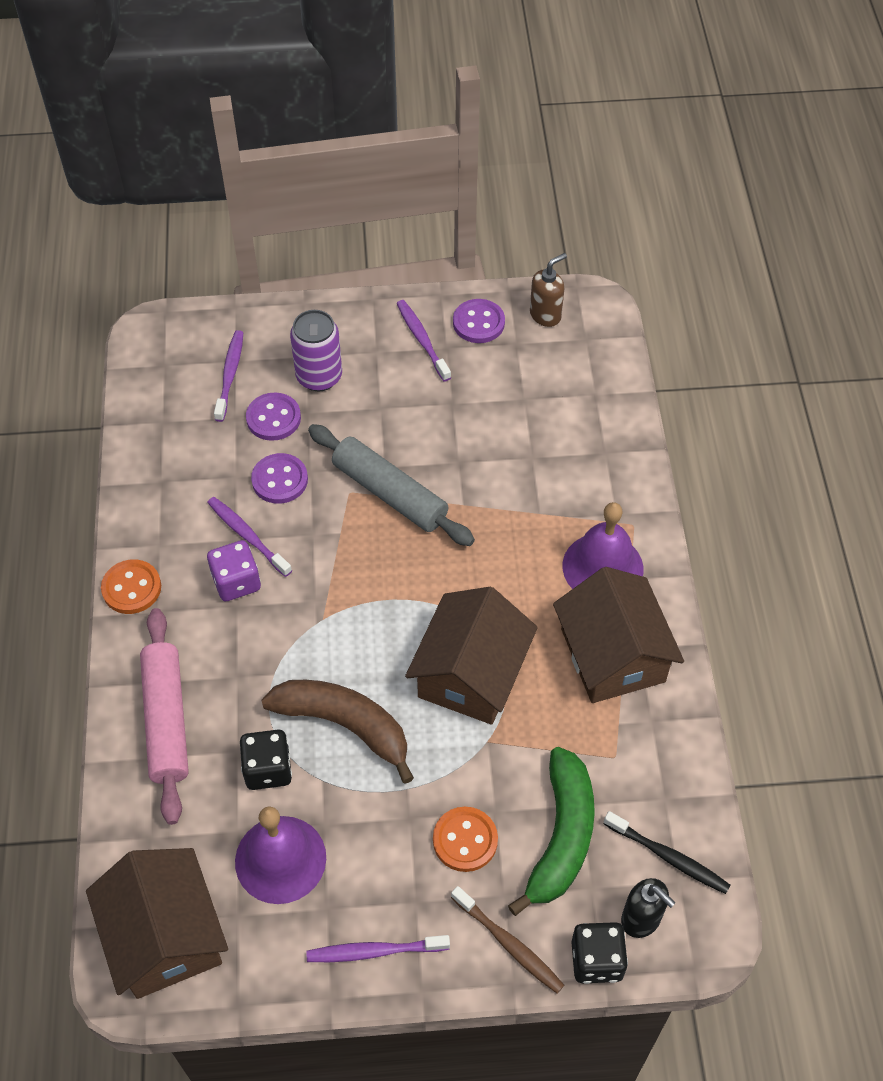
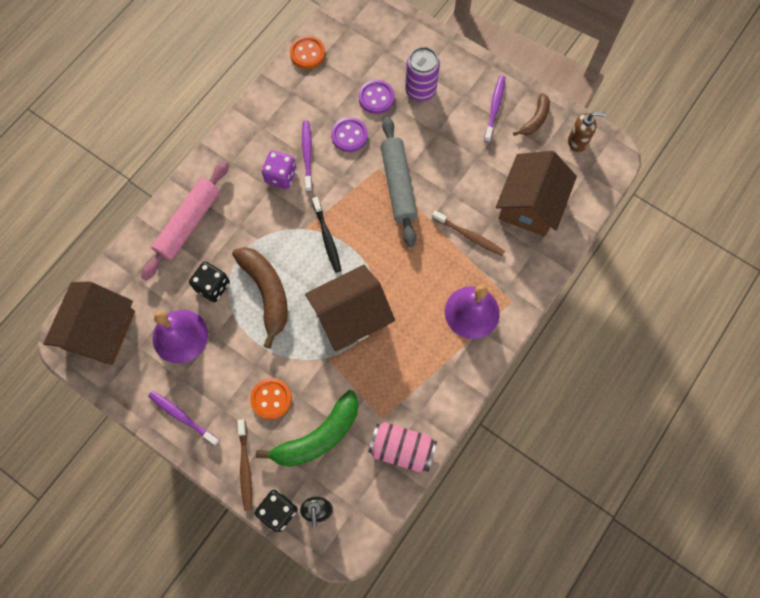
camera: 40 degrees right, 15 degrees up
orange button [101,559,161,614] -> orange button moved to [290,36,325,69]
purple toothbrush [214,330,243,422] -> none
purple button [453,299,505,343] -> brown banana [513,93,550,136]
brown house [553,567,684,703] -> brown house moved to [496,151,577,237]
black toothbrush [604,811,730,894] -> black toothbrush moved to [312,197,341,273]
none -> pink can [368,422,437,472]
none -> brown toothbrush [432,210,505,256]

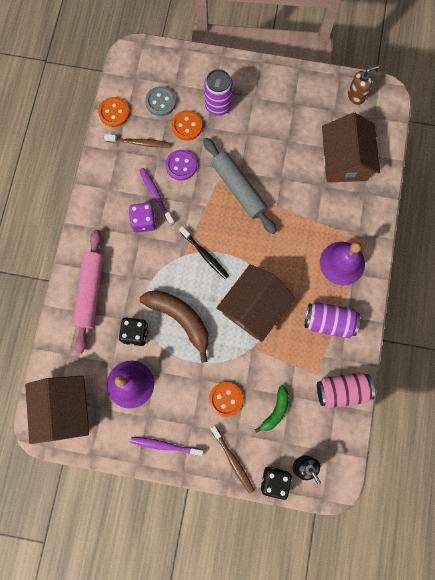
camera: 25 degrees left, 5 degrees up
green banana [256,390,358,467] -> green banana [254,385,289,433], size x0.56
purple button [359,80,395,114] -> orange button [171,110,202,141]
brown toothbrush [432,210,505,256] -> brown toothbrush moved to [104,134,171,148]
purple toothbrush [484,75,505,143] -> none
brown banana [513,93,550,136] -> none
none -> grey button [145,86,176,116]
none -> purple can [305,302,360,338]

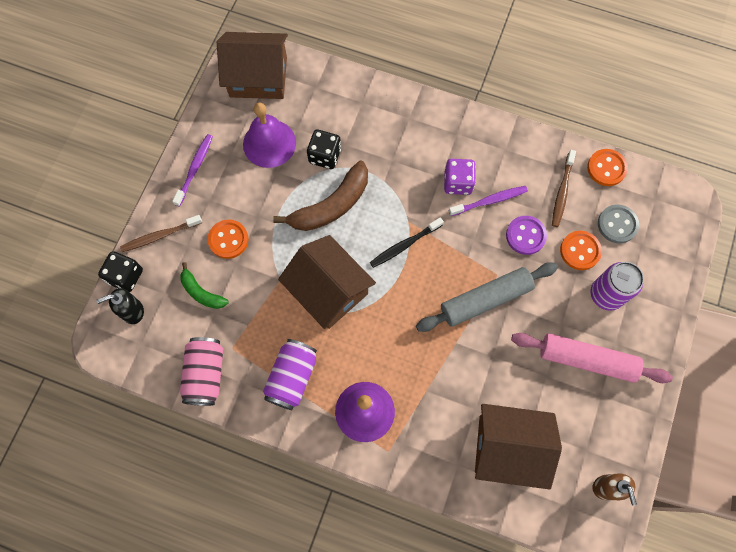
camera: 100 degrees right, 5 degrees down
pink rolling pin [73,230,103,354] -> pink rolling pin moved to [511,333,673,383]

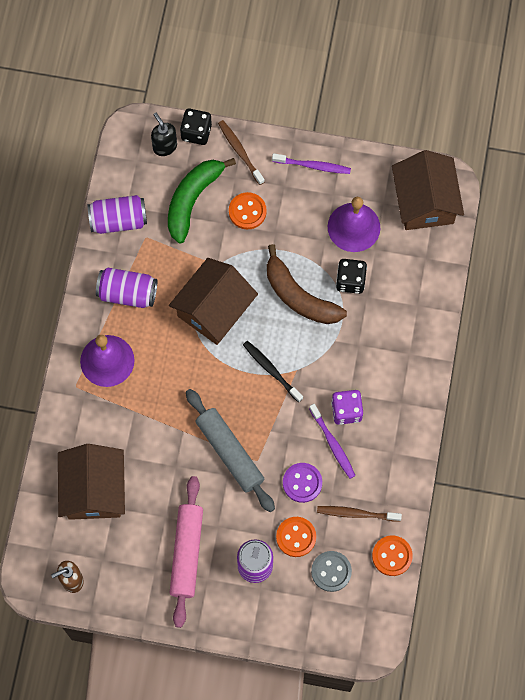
camera: 80 degrees right, 0 degrees up
green banana [180,262,228,309] -> green banana [168,158,236,243], size x1.78
pink can [180,337,223,406] -> purple can [87,195,147,234]

